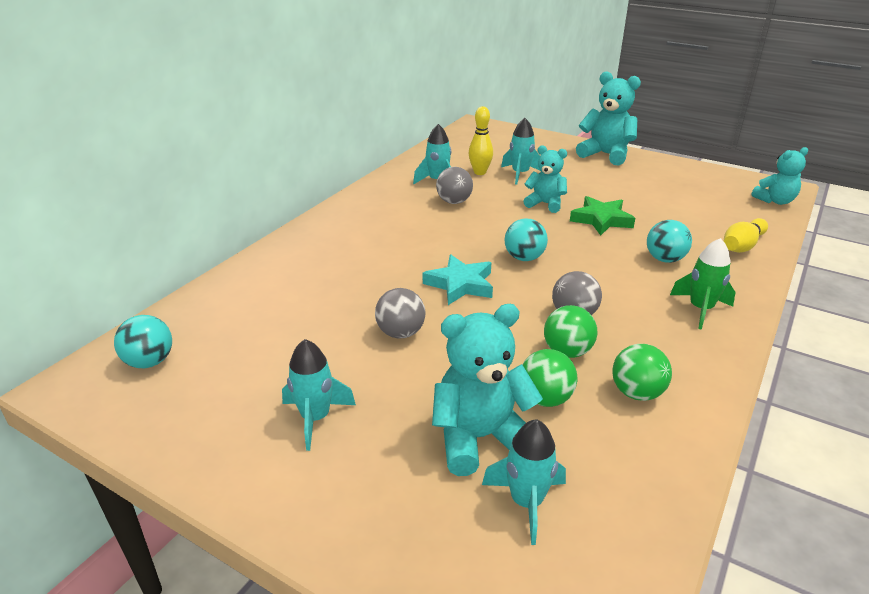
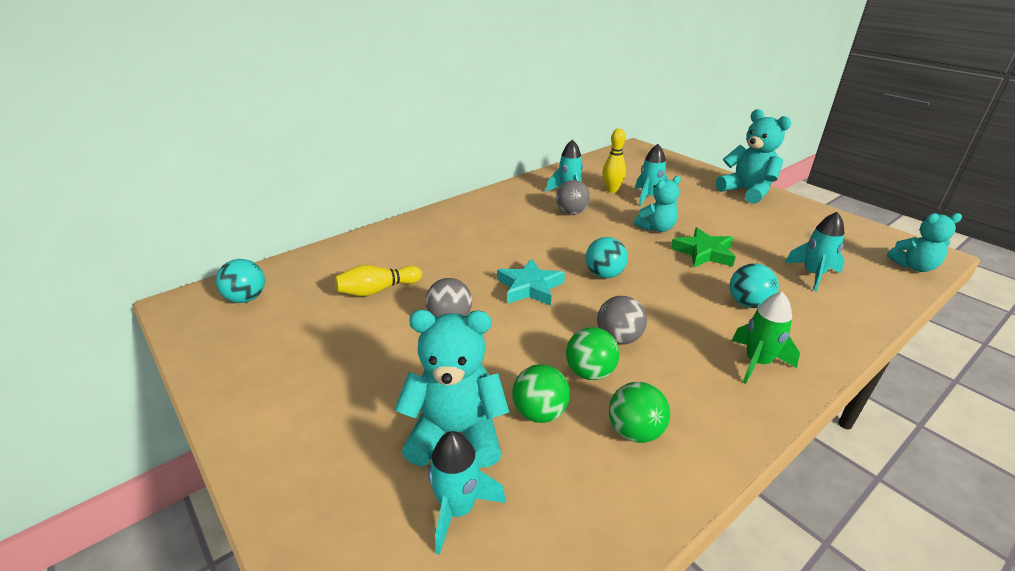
camera: 20 degrees right, 0 degrees up
turquoise rocket [282,339,356,451] -> turquoise rocket moved to [785,212,845,291]
turquoise teddy bear [523,145,567,213] -> turquoise teddy bear turned 105 degrees clockwise [634,176,681,232]
yellow bowling pin [724,218,768,253] -> yellow bowling pin moved to [335,265,422,296]

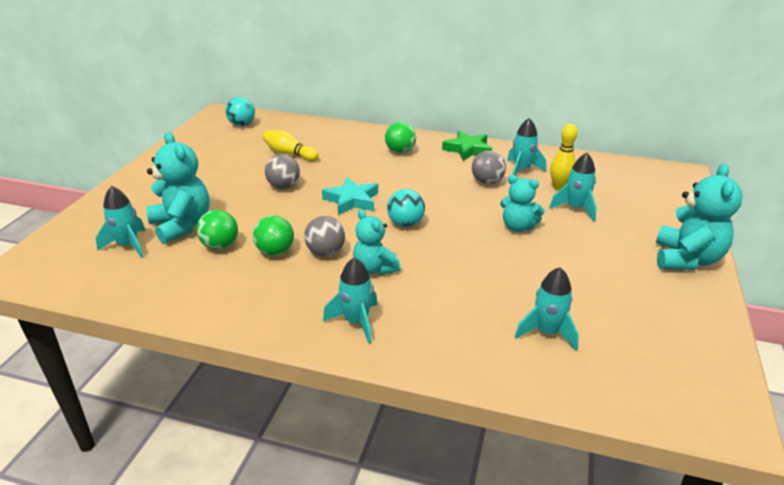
camera: 55 degrees right, 0 degrees up
green ball [609,382,670,443] -> green ball moved to [385,122,416,154]
green star [671,227,736,267] -> green star moved to [442,131,492,161]
turquoise ball [730,264,779,308] -> none
green rocket [732,292,800,384] -> turquoise rocket [323,257,378,344]
turquoise teddy bear [887,213,962,272] -> turquoise teddy bear moved to [353,209,401,275]

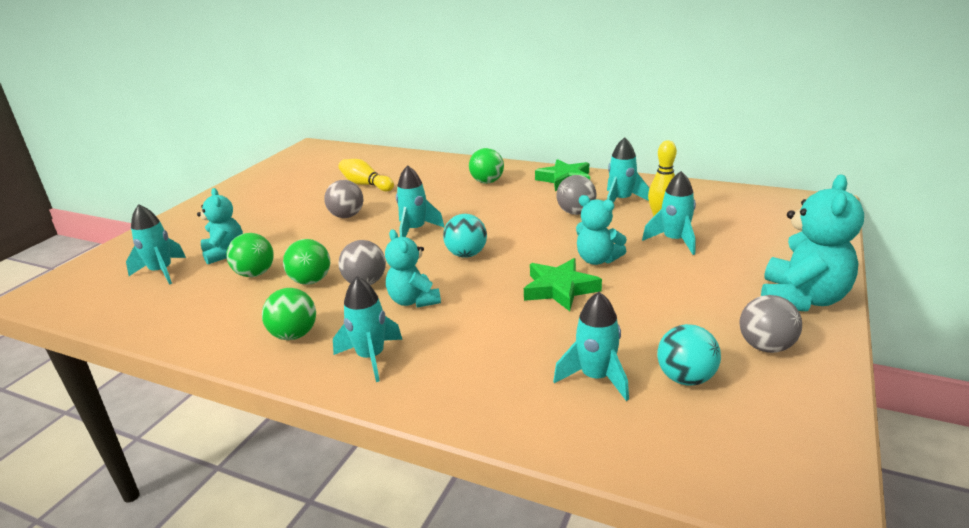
camera: 10 degrees right, 5 degrees down
turquoise teddy bear [146,132,210,244] -> turquoise teddy bear [197,188,243,264], size x0.64
turquoise ball [225,97,255,126] -> turquoise ball moved to [657,324,721,386]
turquoise star [322,177,378,215] -> turquoise rocket [396,165,445,237]
none -> green ball [262,288,316,340]
none -> green star [524,258,602,311]
none -> grey ball [740,295,802,353]

